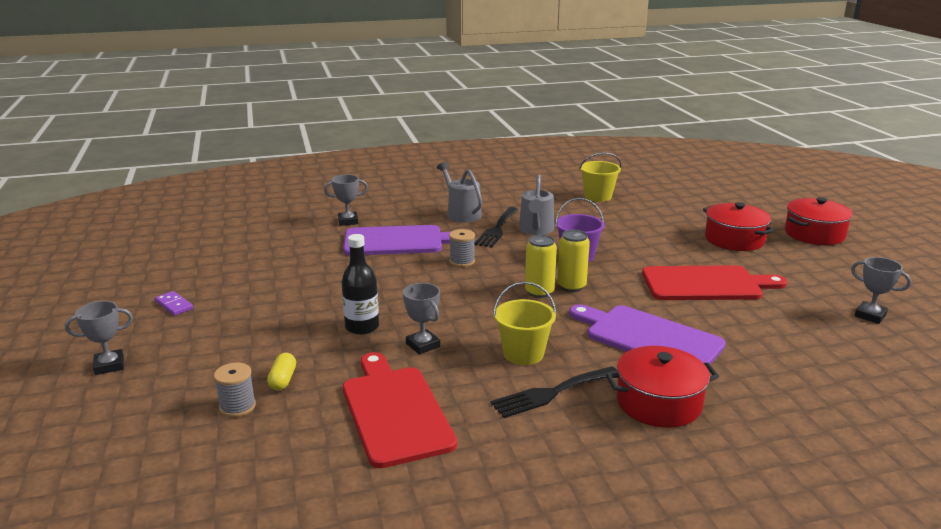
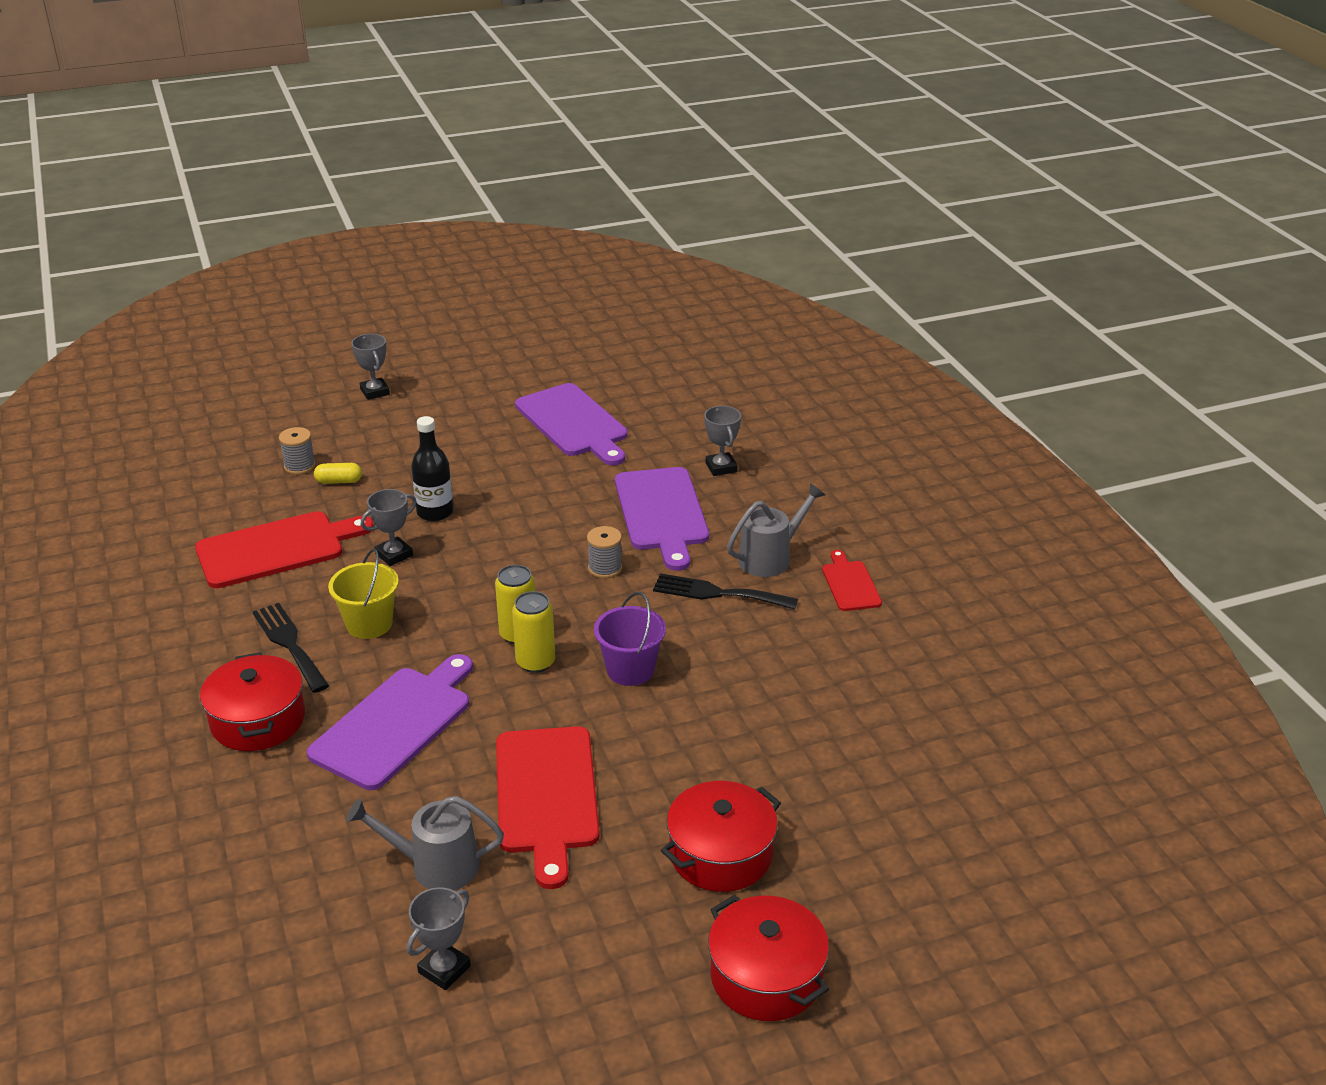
camera: 85 degrees right, 10 degrees up
purple domino [155,291,193,316] -> none
grey watering can [519,174,554,235] -> grey watering can moved to [346,796,504,890]
yellow bucket [579,152,621,202] -> none
none -> purple cutting board [515,383,628,465]
none -> red cutting board [822,550,882,611]

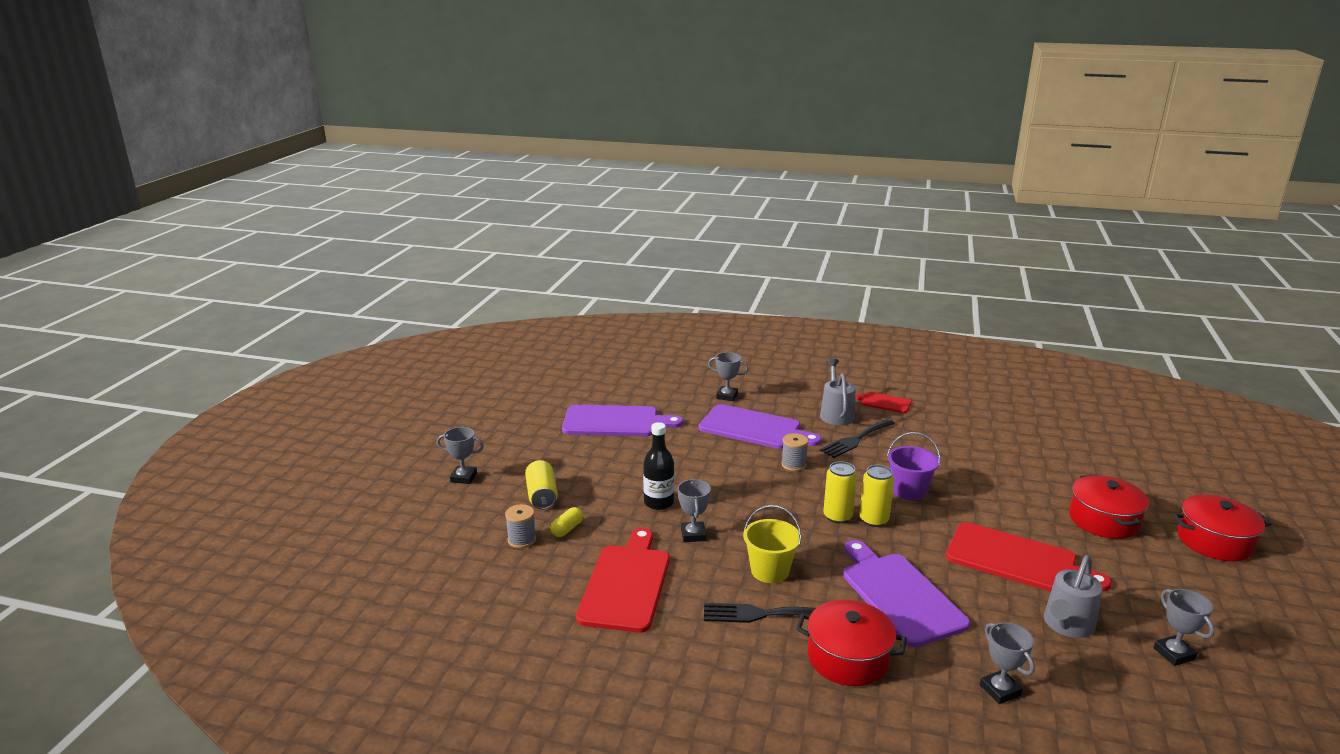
camera: 55 degrees left, 10 degrees down
none -> yellow can [525,460,558,510]
none -> grey trophy [980,622,1035,704]

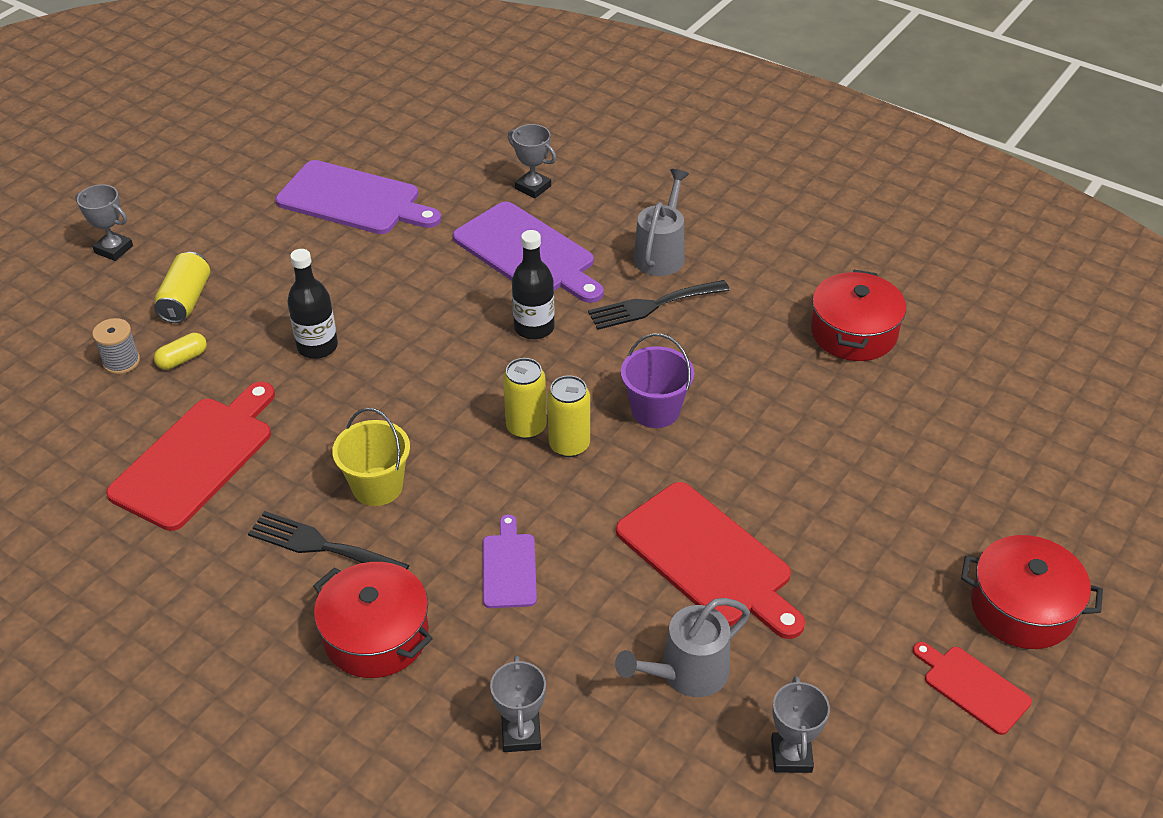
camera: 20 degrees right, 20 degrees up
grey trophy [678,479,711,542] -> none
grey spool [781,433,808,471] -> black bottle [512,230,554,340]
purple cutting board [843,540,970,647] -> purple cutting board [483,514,537,608], size x0.53
red cutting board [855,392,912,413] -> red cutting board moved to [913,642,1032,735]
red pot [1069,475,1149,539] -> red pot moved to [811,270,906,361]

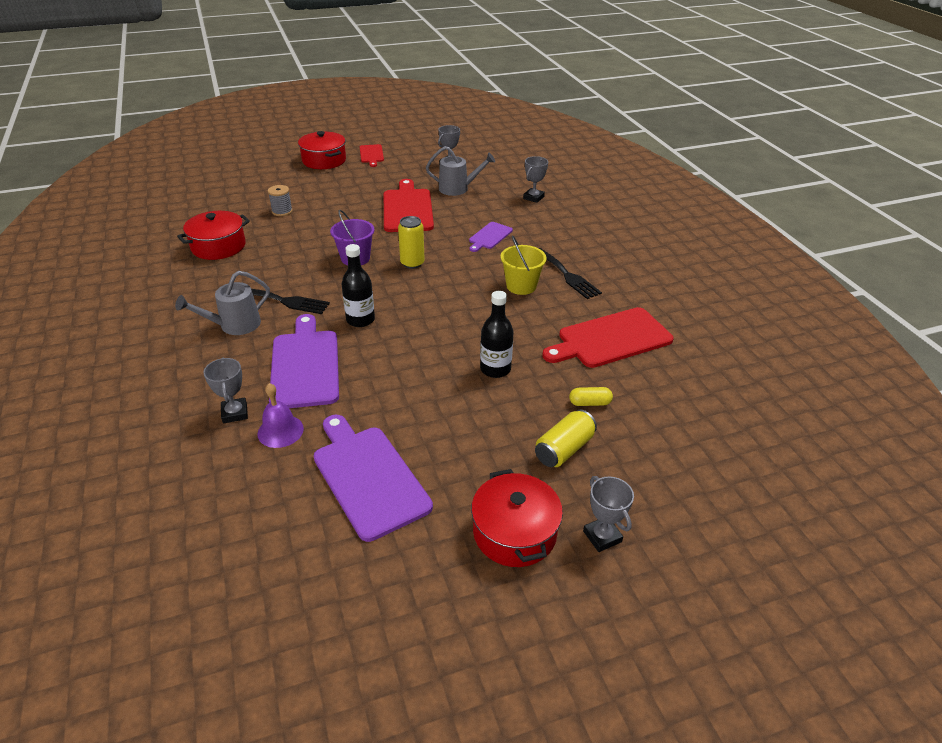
camera: 145 degrees left, 5 degrees down
grey spool [92,318,140,374] -> grey spool moved to [268,185,293,216]
red pot [313,562,433,678] -> red pot moved to [471,469,563,567]
yellow can [503,358,547,439] -> none
none -> purple bell [257,383,304,448]

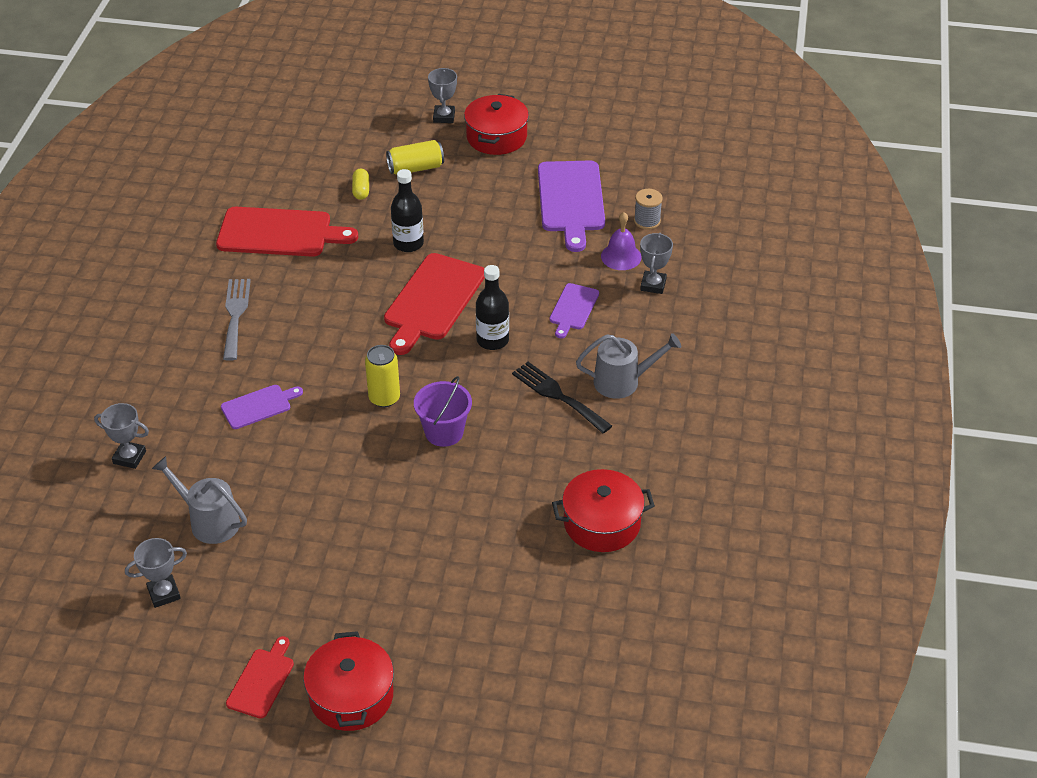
camera: 150 degrees left, 5 degrees up
grey spool [268,185,293,216] -> grey spool moved to [634,189,663,230]
purple cutting board [269,314,339,408] -> purple cutting board [549,283,599,338], size x0.53
red cutting board [384,179,434,232] -> red cutting board moved to [384,253,485,355]
yellow bucket [501,235,547,295] -> none
grey trophy [523,156,548,203] -> grey trophy turned 45 degrees clockwise [94,403,149,469]
black fork [539,248,602,299] -> grey fork [223,279,251,361]
yellow capsule [569,387,613,406] -> yellow capsule turned 60 degrees clockwise [352,169,369,200]

